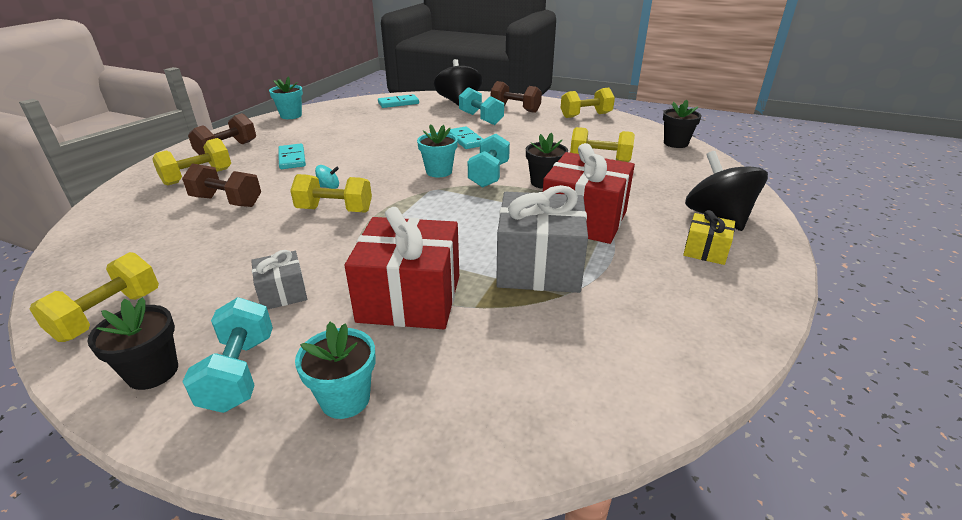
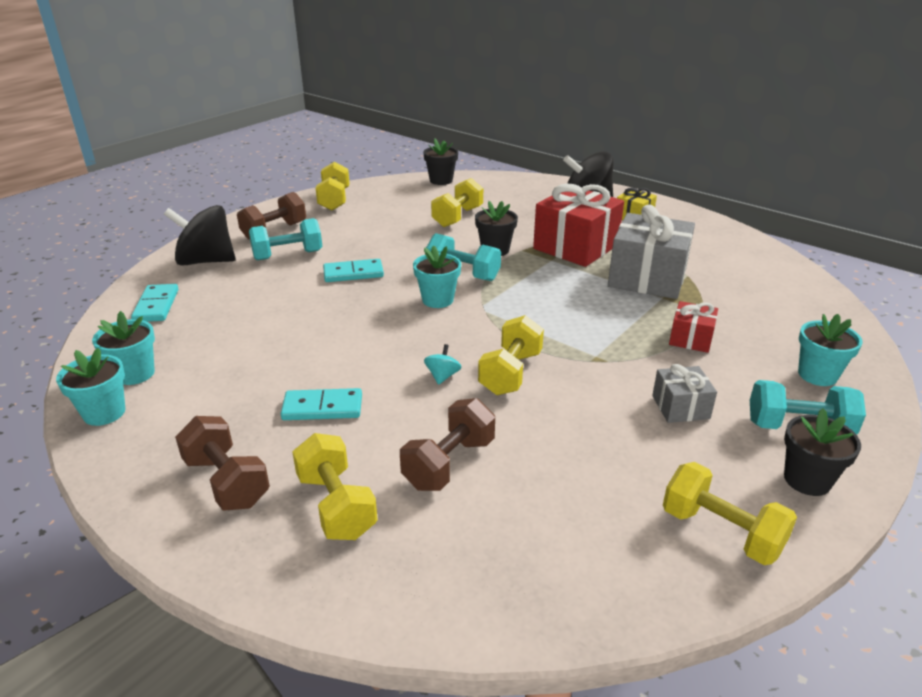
camera: 75 degrees left, 0 degrees up
red gift [345,207,459,329] -> red gift [669,301,718,353], size x0.50
none -> turquoise flower pot [92,311,155,385]

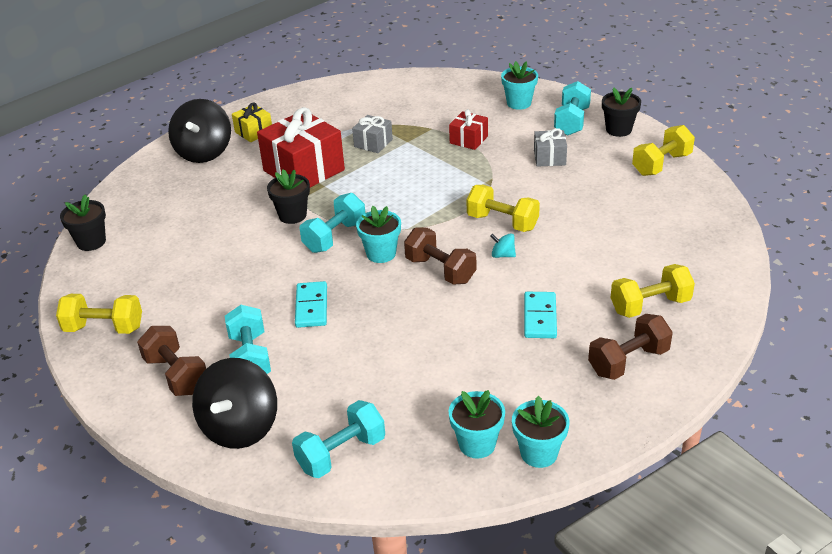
camera: 80 degrees left, 5 degrees up
turquoise domino [131,284,178,322] -> turquoise dumbbell [292,400,385,478]
brown dumbbell [400,398,495,491] -> brown dumbbell moved to [404,227,476,285]
yellow dumbbell [431,178,483,227] -> none
grey gift [608,205,695,299] -> grey gift [352,115,393,153], size x0.50

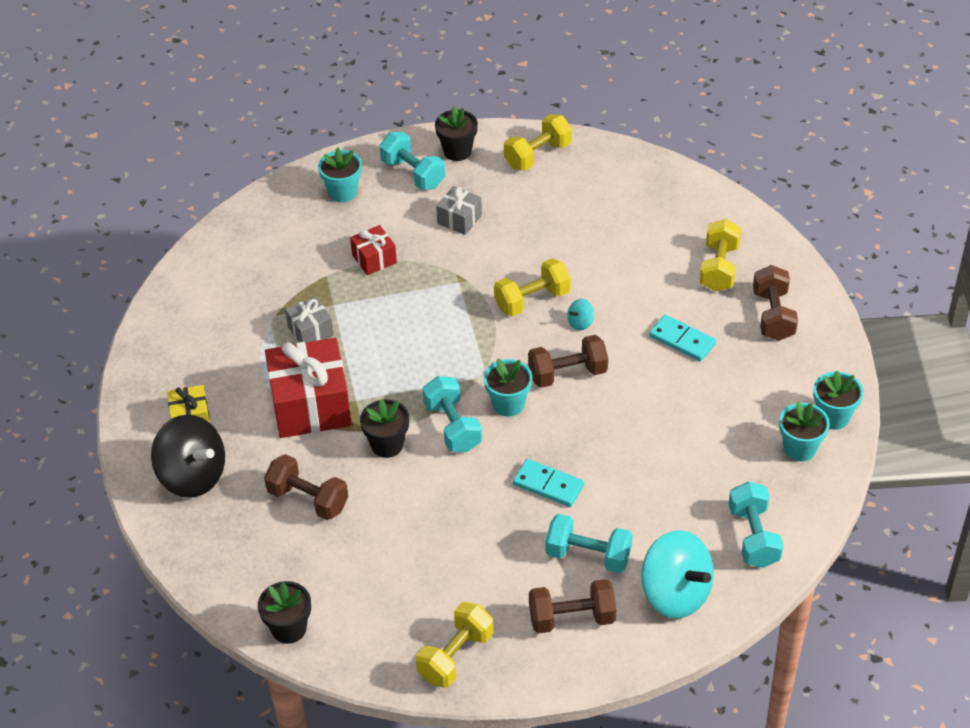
camera: 60 degrees left, 10 degrees up
black spinning top [192,358,277,449] -> turquoise spinning top [642,530,714,619]
yellow dumbbell [632,125,695,176] -> yellow dumbbell turned 60 degrees clockwise [504,114,572,171]
none -> brown dumbbell [264,454,348,520]

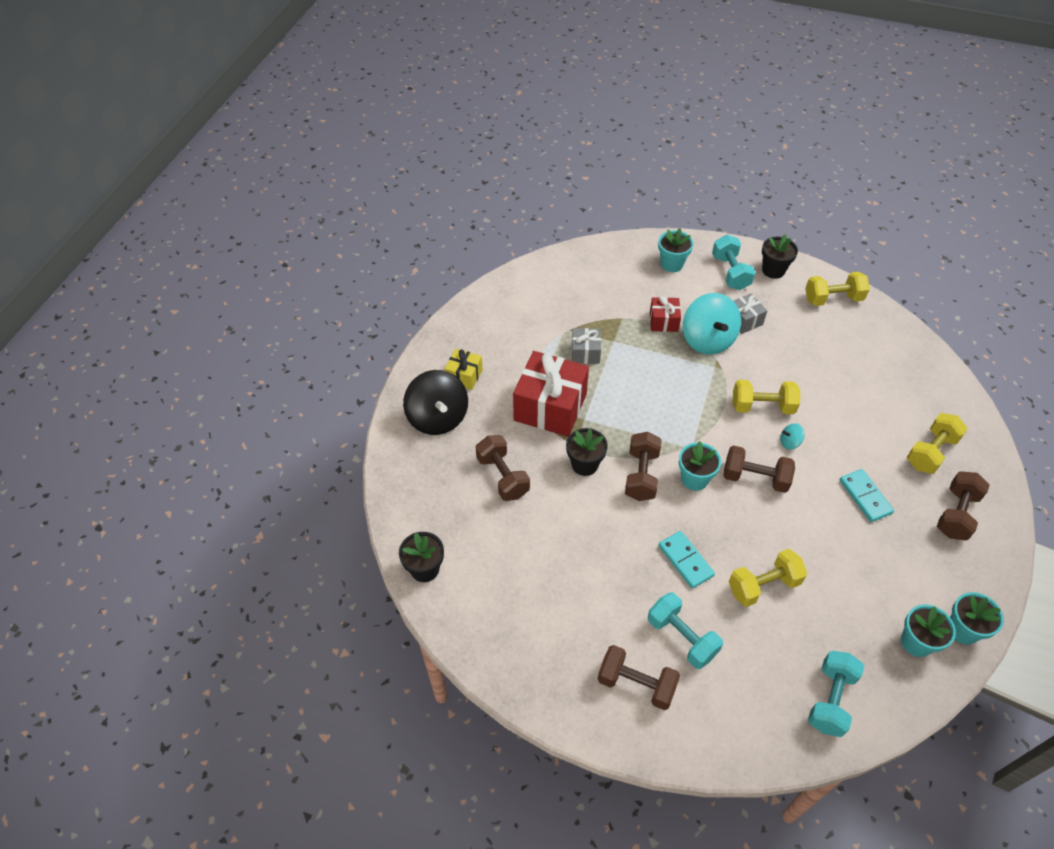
camera: 30 degrees right, 5 degrees up
yellow dumbbell [416,602,494,688] -> yellow dumbbell moved to [729,549,807,607]
turquoise dumbbell [423,376,482,452] -> brown dumbbell [625,432,662,501]
turquoise spinning top [642,530,714,619] -> turquoise spinning top moved to [683,293,741,355]

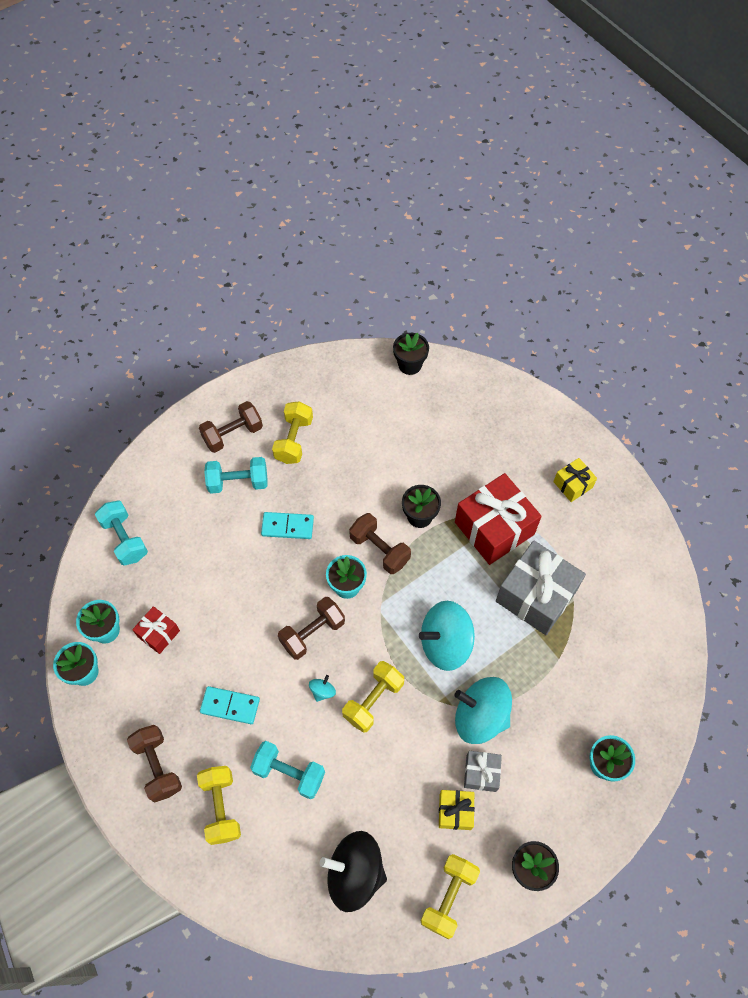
camera: 125 degrees right, 10 degrees up
black spinning top [403,370,468,435] -> black spinning top moved to [320,831,387,912]
brown dumbbell [476,435,530,501] -> none
grey gift [572,328,601,364] -> grey gift [496,540,586,635], size x2.00
red gift [650,296,681,332] -> red gift moved to [132,606,180,654]
turquoise dumbbell [712,235,755,290] -> turquoise dumbbell moved to [250,741,325,799]
yellow dumbbell [729,549,807,607] -> yellow dumbbell moved to [272,401,313,464]
none -> turquoise spinning top [419,601,475,671]
none -> yellow gift [439,790,475,830]

